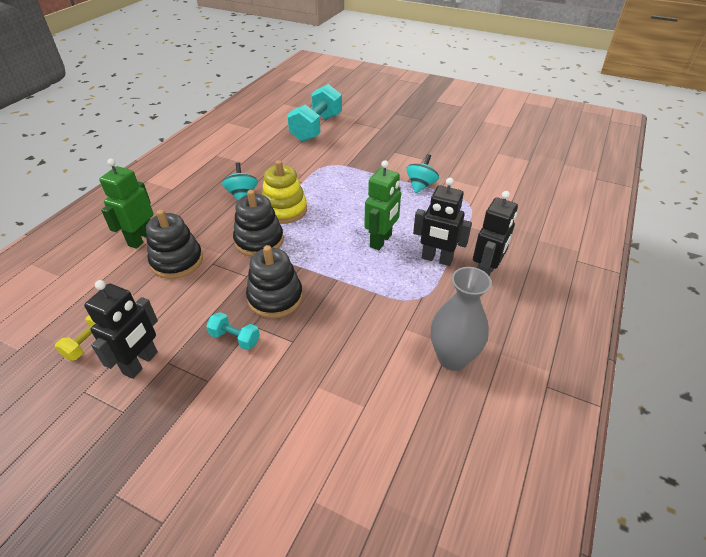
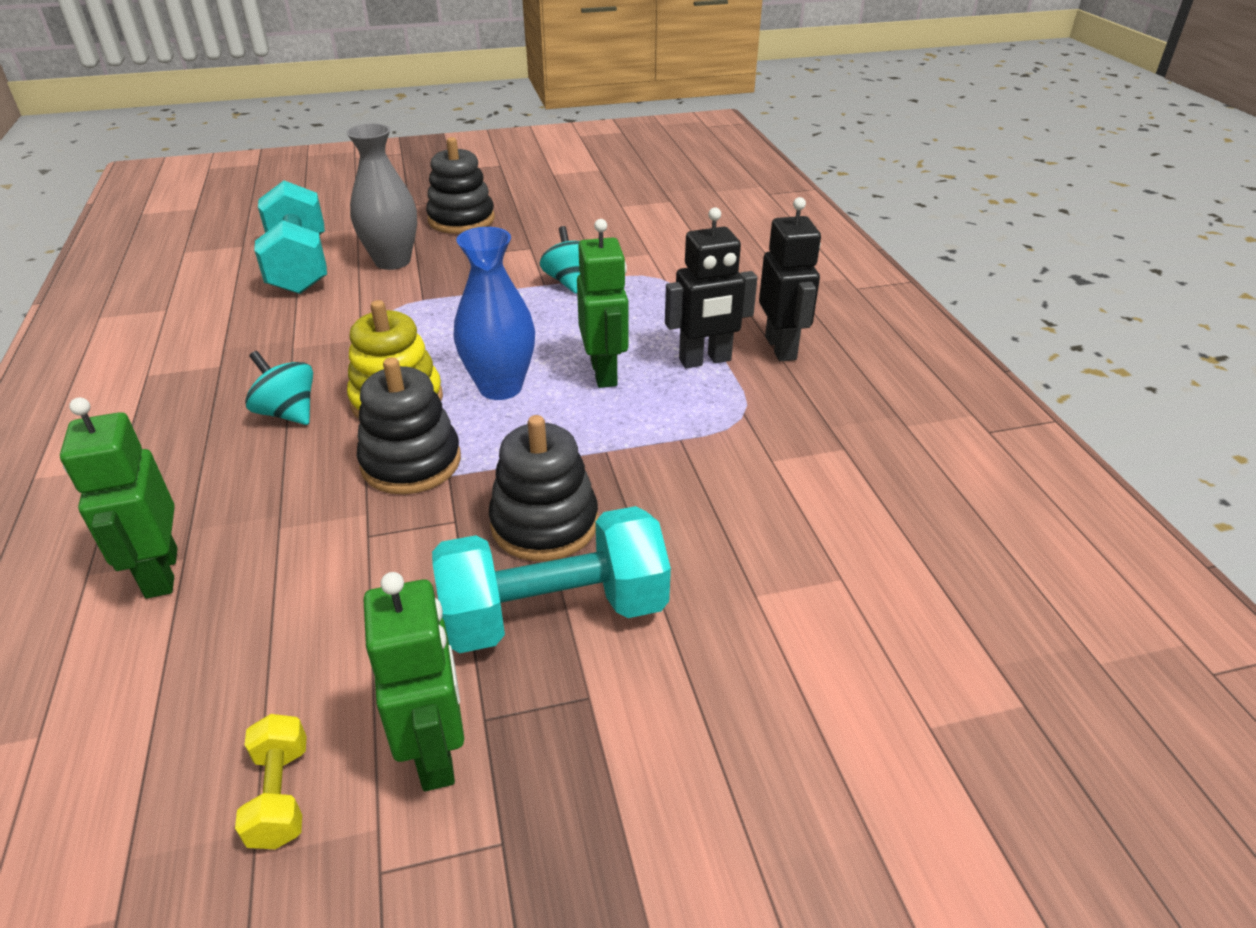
camera: 40 degrees left, 5 degrees down
black robot [84,280,158,379] -> green robot [364,572,464,791]
black stacking toy [146,210,203,279] -> black stacking toy moved to [426,137,495,234]
turquoise dumbbell [206,312,260,350] -> turquoise dumbbell [432,506,671,653], size x2.18
grey vase [431,267,492,371] -> grey vase moved to [346,124,417,270]
none -> blue vase [454,227,535,400]

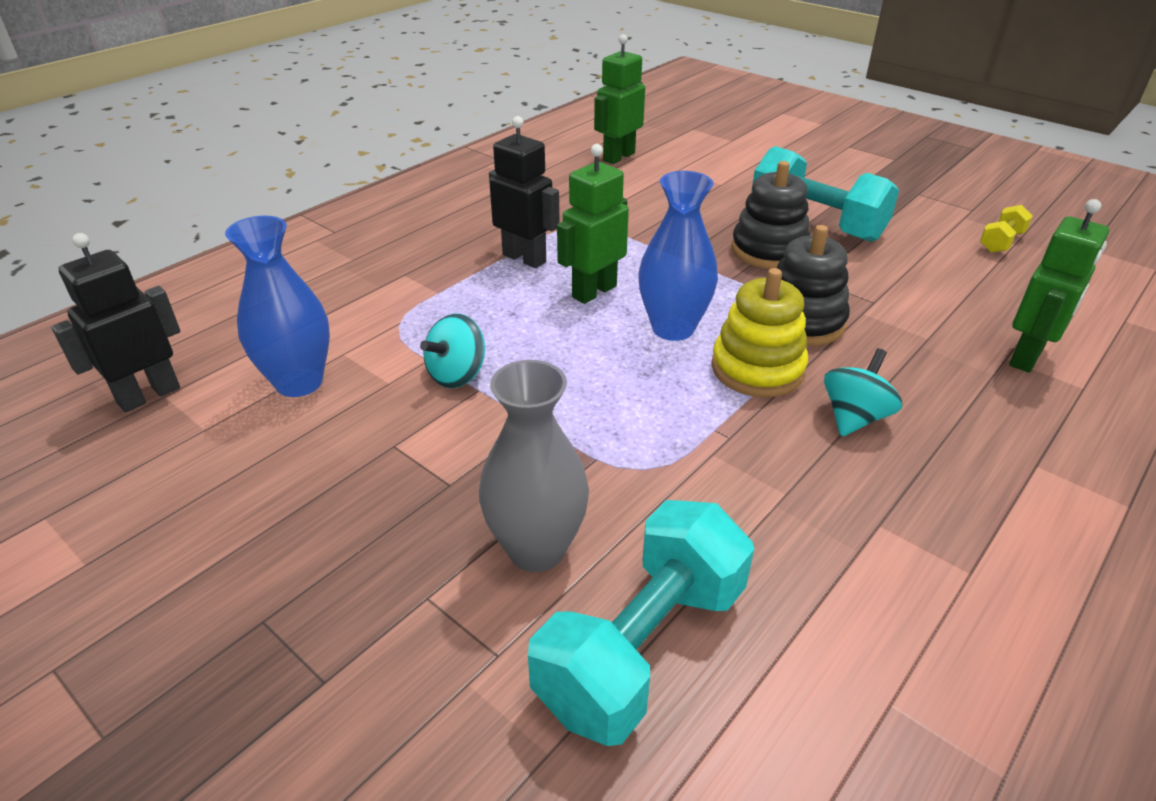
camera: 125 degrees left, 0 degrees up
turquoise spinning top [245,351,313,425] -> turquoise spinning top turned 150 degrees counterclockwise [824,348,903,436]
green robot [364,572,464,791] -> green robot moved to [594,34,645,164]
black stacking toy [426,137,495,234] -> none
black robot [759,197,821,362] -> black robot moved to [51,233,181,412]
none -> blue vase [225,216,330,397]

